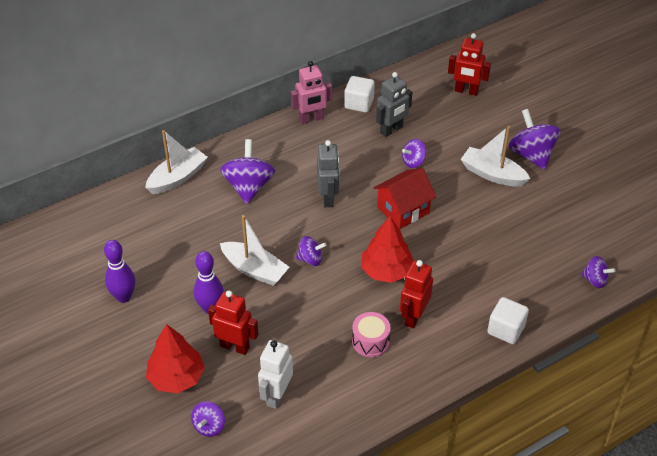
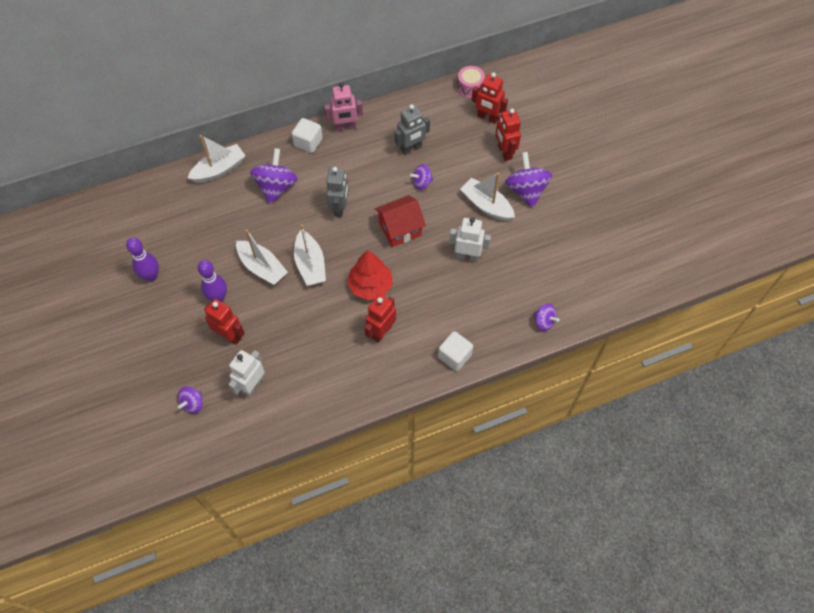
camera: 10 degrees right, 15 degrees up
red tree [146,324,205,393] -> none
purple spinning top [296,236,327,266] -> white boat [294,224,326,286]
white cube [344,76,375,113] -> white cube moved to [292,118,323,153]
pink drum [352,312,391,357] -> pink drum moved to [457,66,485,99]
none -> white robot [449,217,491,262]
none -> red robot [495,108,521,161]

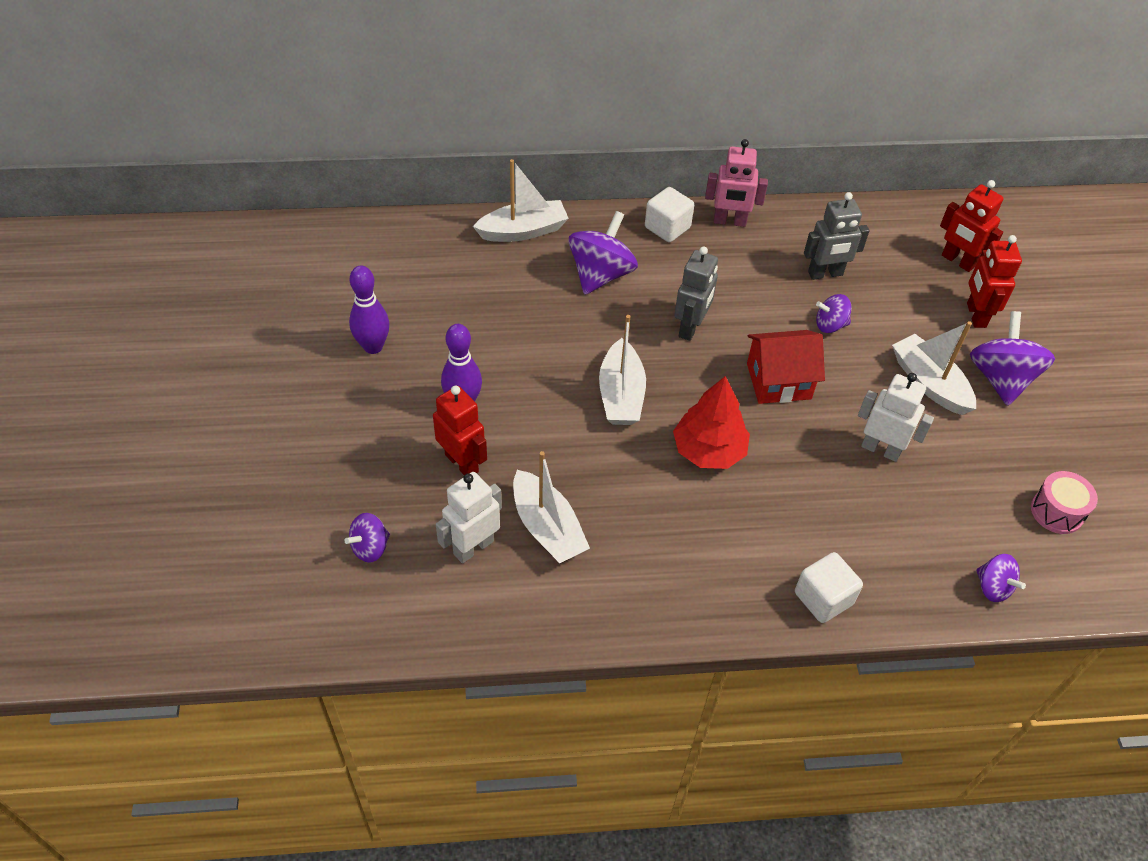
camera: 15 degrees right, 10 degrees down
white boat [236,229,288,285] -> white boat moved to [513,451,590,563]
red robot [364,294,396,343] -> none
pink drum [457,66,485,99] -> pink drum moved to [1031,471,1098,534]

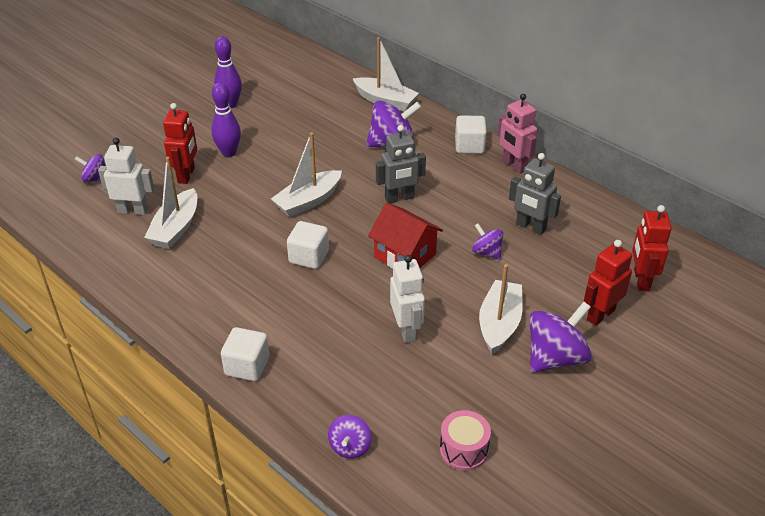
camera: 50 degrees right, 10 degrees down
red tree [673,376,750,469] -> white cube [287,221,329,269]

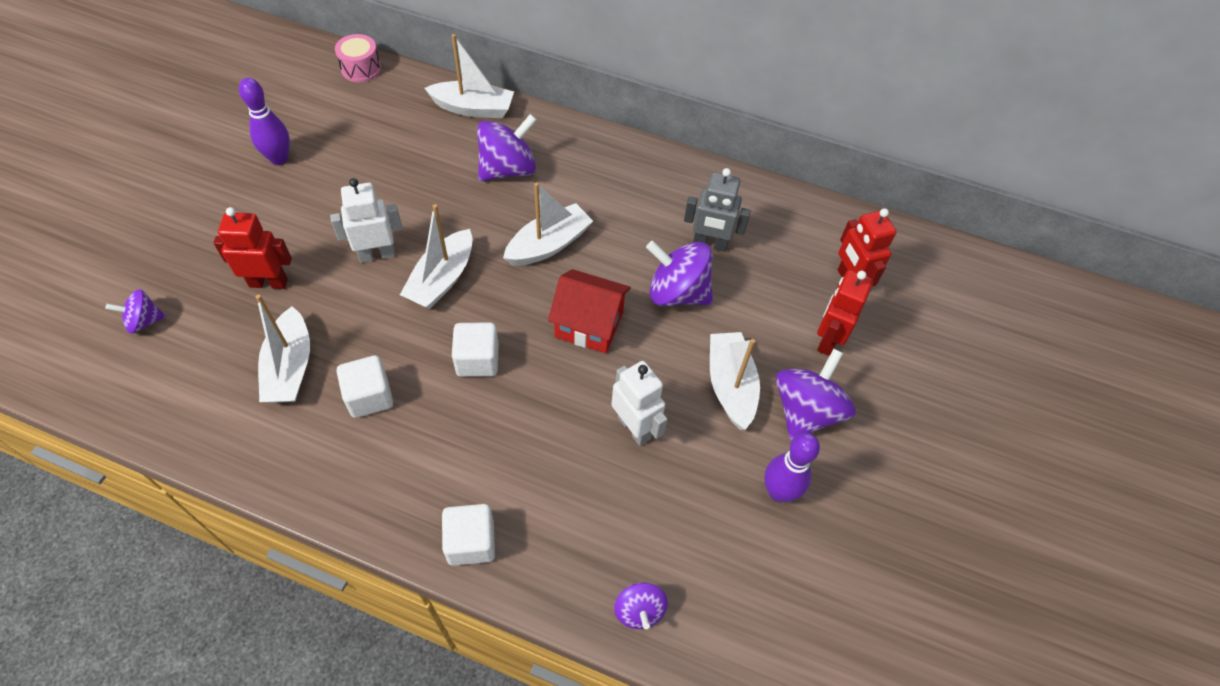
camera: 25 degrees left, 15 degrees up
white robot [98,138,154,215] -> white robot moved to [330,178,402,263]
red robot [163,103,197,184] -> red robot turned 75 degrees counterclockwise [213,207,292,289]
purple bowling pin [211,82,241,157] -> purple bowling pin moved to [764,433,820,502]
grey robot [376,125,426,203] -> white boat [503,183,593,266]
pink drum [440,410,491,471] -> pink drum moved to [335,34,381,82]
white cube [455,115,487,154] -> white cube moved to [336,355,393,418]
purple spinning top [472,223,504,260] -> purple spinning top [646,241,713,306], size x1.82
pink robot [498,94,538,174] -> none

